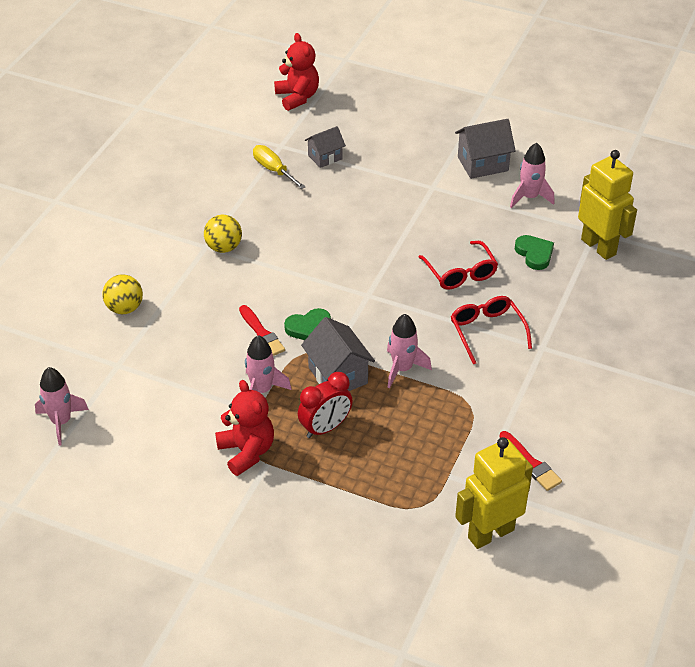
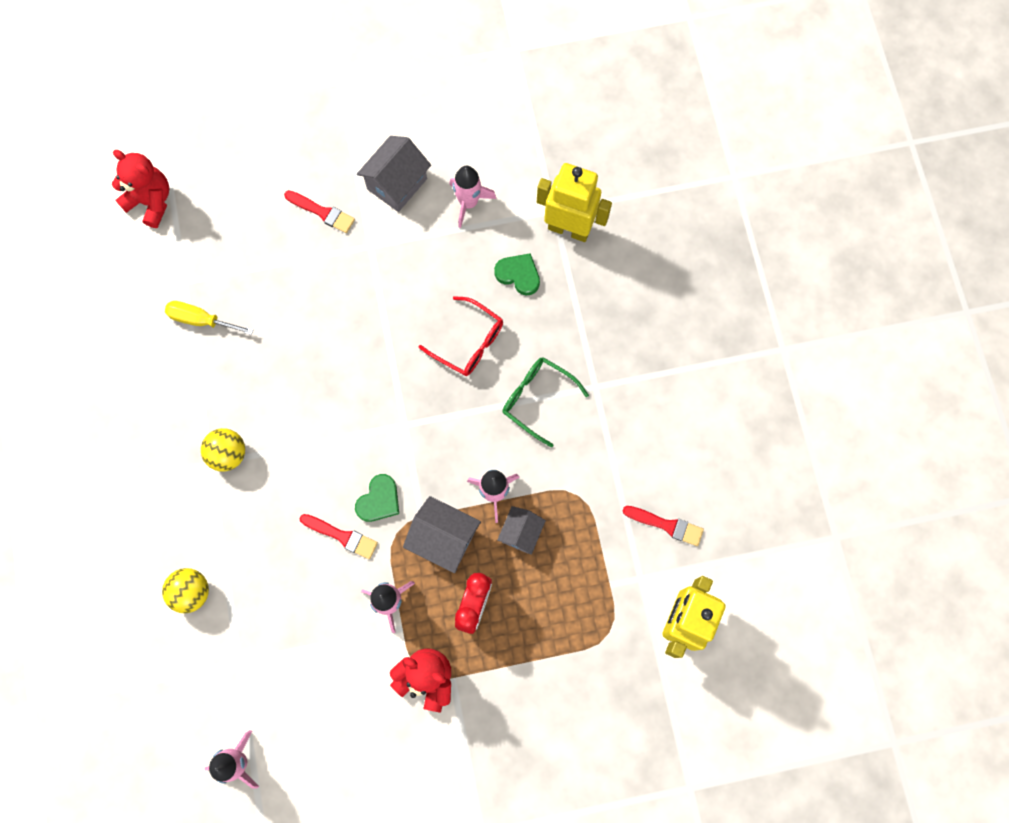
camera: 35 degrees left, 30 degrees up
grey house [305,126,346,168] -> grey house moved to [497,506,546,555]
red glasses [451,296,532,364] -> green glasses [502,357,589,447]
none -> red brush [284,190,355,233]

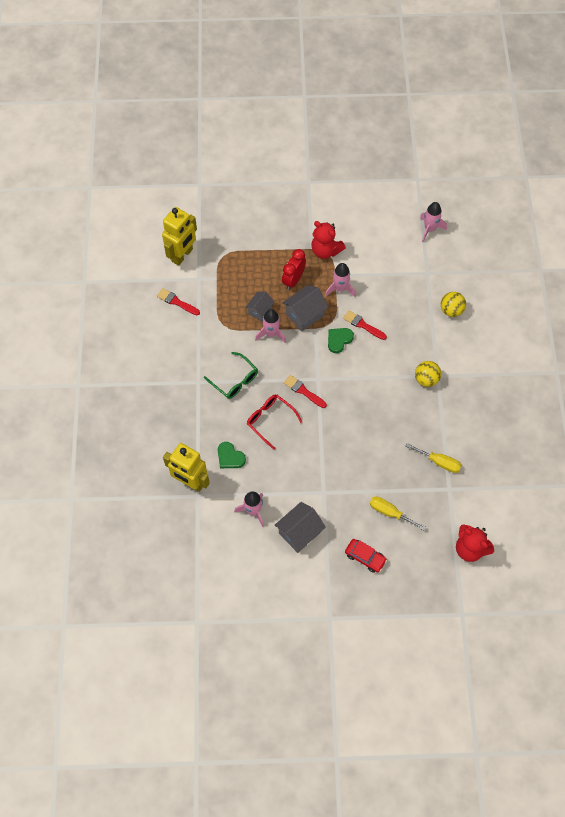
camera: 170 degrees left, 10 degrees down
red brush [284,190,355,233] -> red brush moved to [284,375,327,408]
grey house [403,496,481,573] -> grey house turned 75 degrees counterclockwise [282,285,329,331]
none -> red car [345,539,387,573]
none -> yellow screwdriver [370,497,426,530]

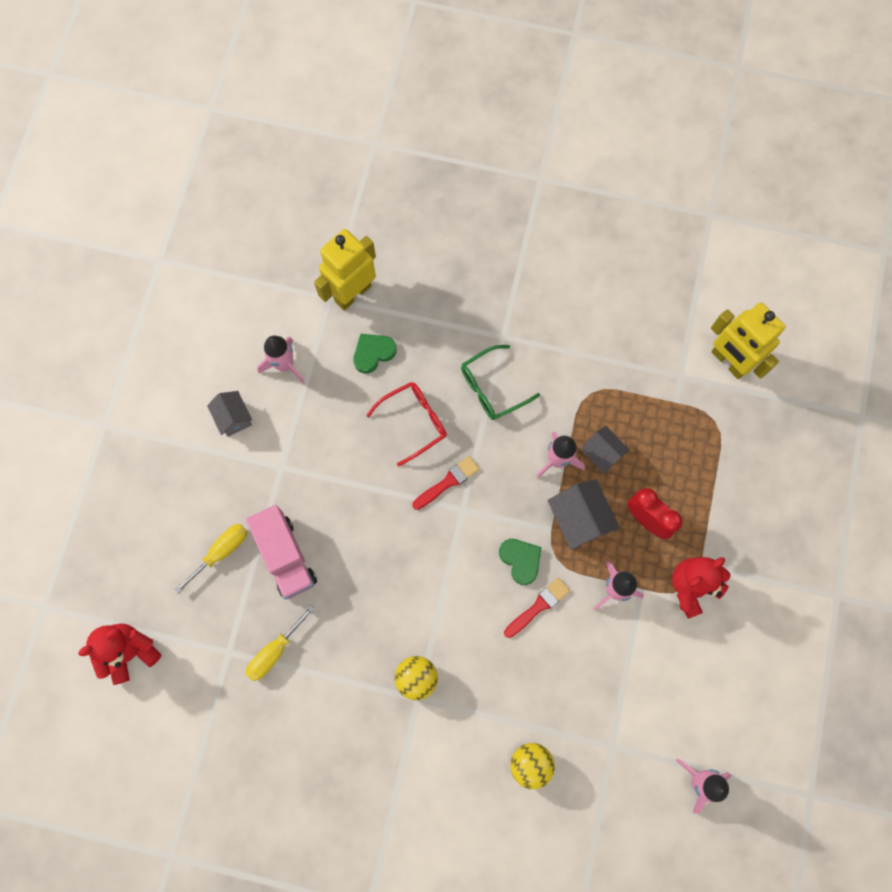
camera: 105 degrees right, 10 degrees up
red brush [157,288,200,315] -> none
grey house [274,502,326,553] -> grey house [207,391,252,437], size x0.65
red car [345,539,387,573] -> none
none -> pink truck [246,505,317,599]

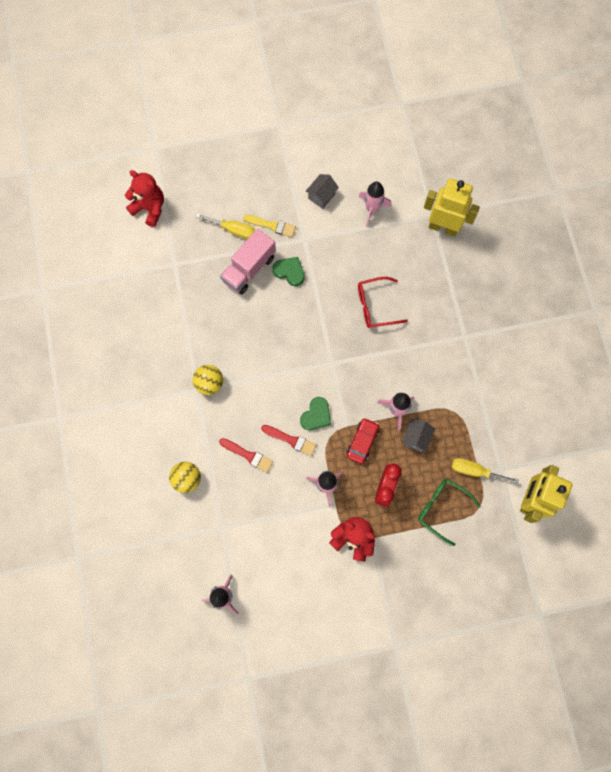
camera: 65 degrees right, 0 degrees up
yellow screwdriver [245,605,315,681] -> yellow screwdriver moved to [452,458,519,484]
green heart [354,334,397,374] -> green heart moved to [273,257,304,286]
red glasses [366,382,447,467] -> red glasses turned 135 degrees clockwise [358,277,408,328]
red brush [412,456,479,510] -> red brush moved to [219,438,273,473]
green glasses [461,345,540,420] -> green glasses moved to [418,479,480,546]
grey house [548,479,620,550] -> red car [346,418,379,464]
none -> yellow brush [243,215,296,237]

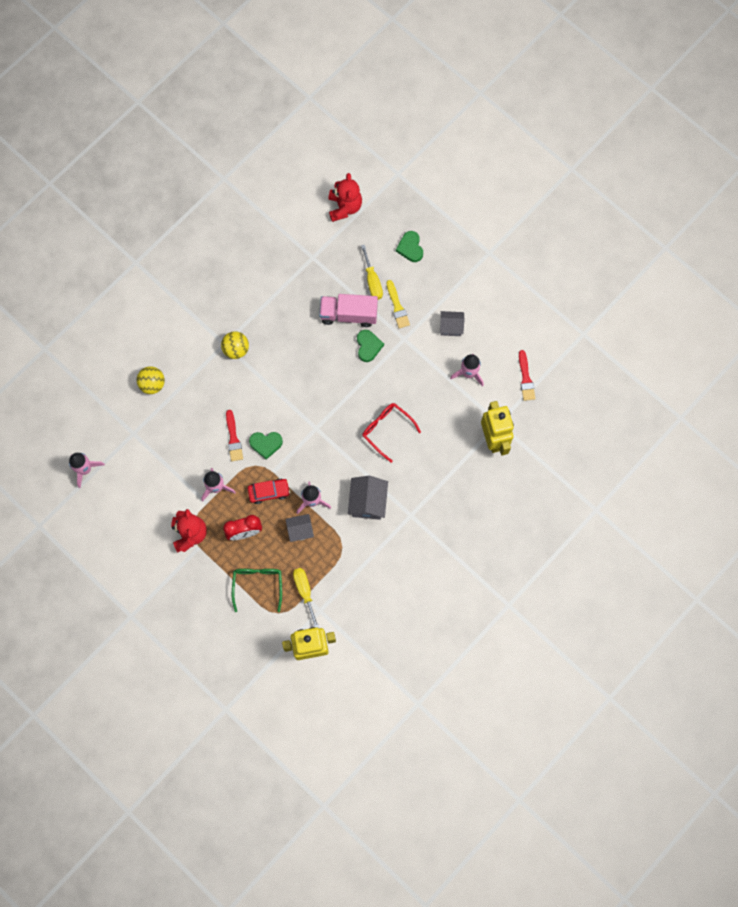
camera: 55 degrees right, 0 degrees up
red brush [219,438,273,473] -> red brush moved to [519,350,535,401]
none -> grey house [348,476,388,520]
none -> green heart [396,231,423,262]

